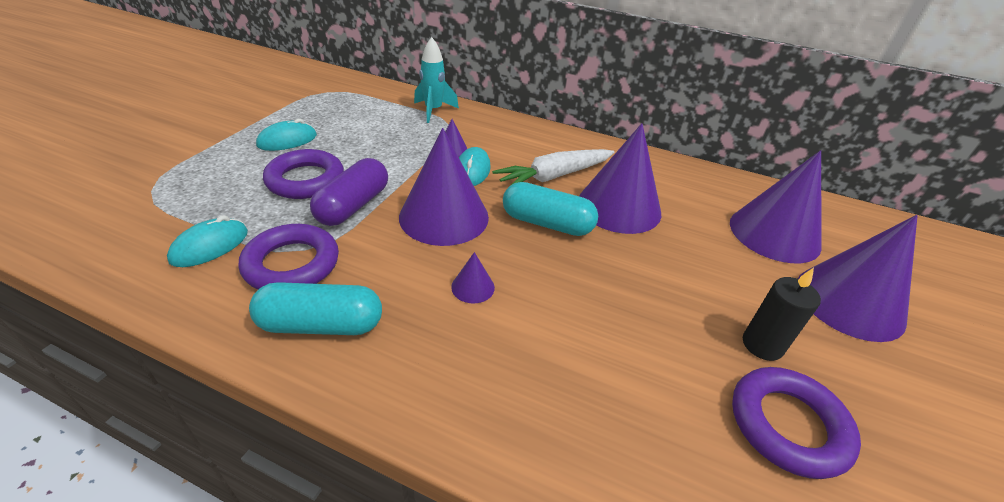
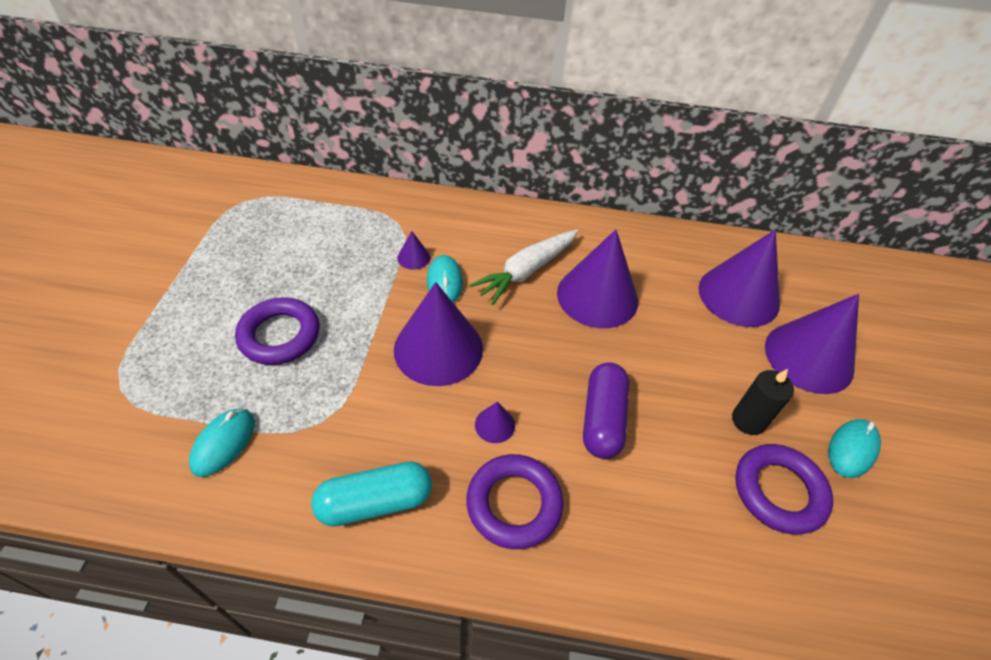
camera: 15 degrees left, 10 degrees up
purple ring [239,224,339,289] -> purple ring moved to [466,454,564,549]
turquoise mouse [256,119,317,151] -> turquoise mouse moved to [828,419,881,478]
purple capsule [310,158,388,226] -> purple capsule moved to [583,362,629,459]
turquoise rocket [414,37,459,123] -> none
turquoise capsule [503,182,598,236] -> none

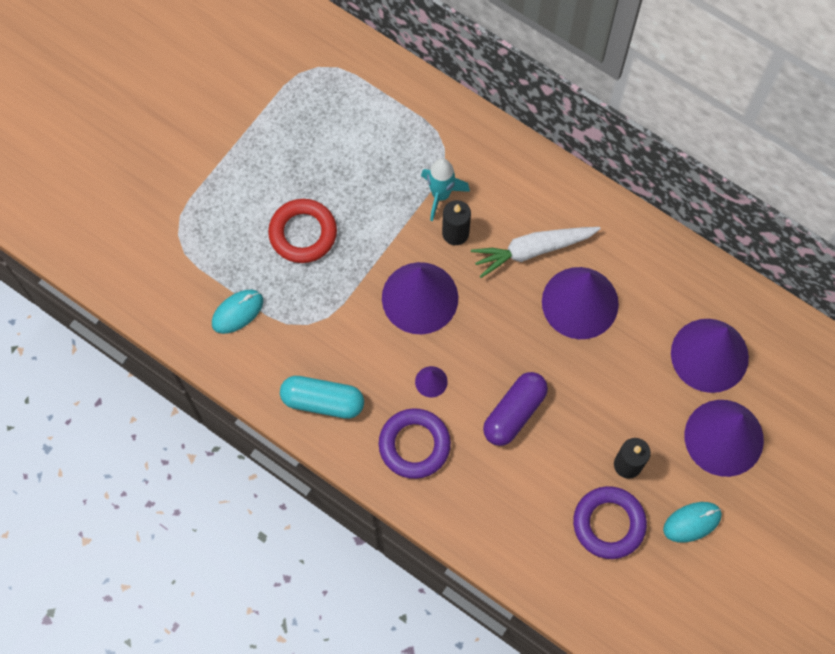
camera: 30 degrees right, 20 degrees up
purple ring [235,297,320,365] -> red ring [268,199,337,263]
purple cone [397,231,430,270] -> turquoise rocket [421,158,470,221]
turquoise mouse [427,255,463,302] -> black candle [442,200,471,245]

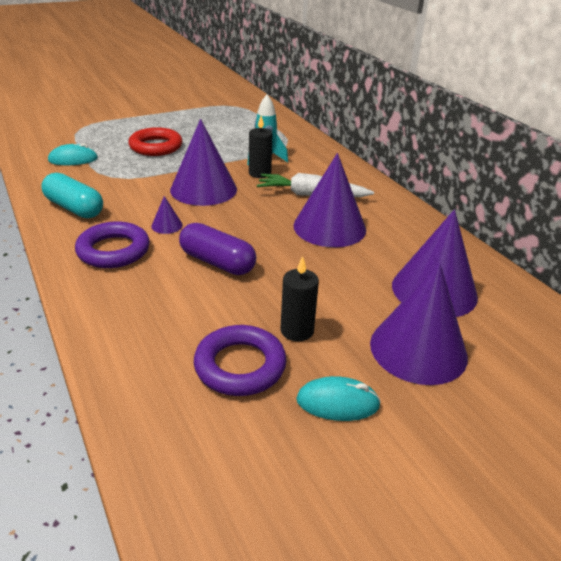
camera: 25 degrees right, 35 degrees down
purple capsule [483,372,548,446] -> purple capsule turned 60 degrees clockwise [179,223,256,275]

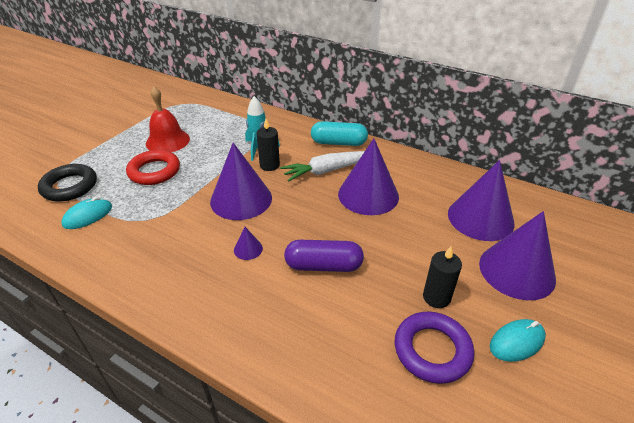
camera: 30 degrees left, 5 degrees up
turquoise capsule [41,173,103,218] -> turquoise capsule moved to [311,121,368,146]
purple ring [75,222,150,268] -> none
none -> black ring [38,164,97,202]
none -> red bell [146,86,190,152]

